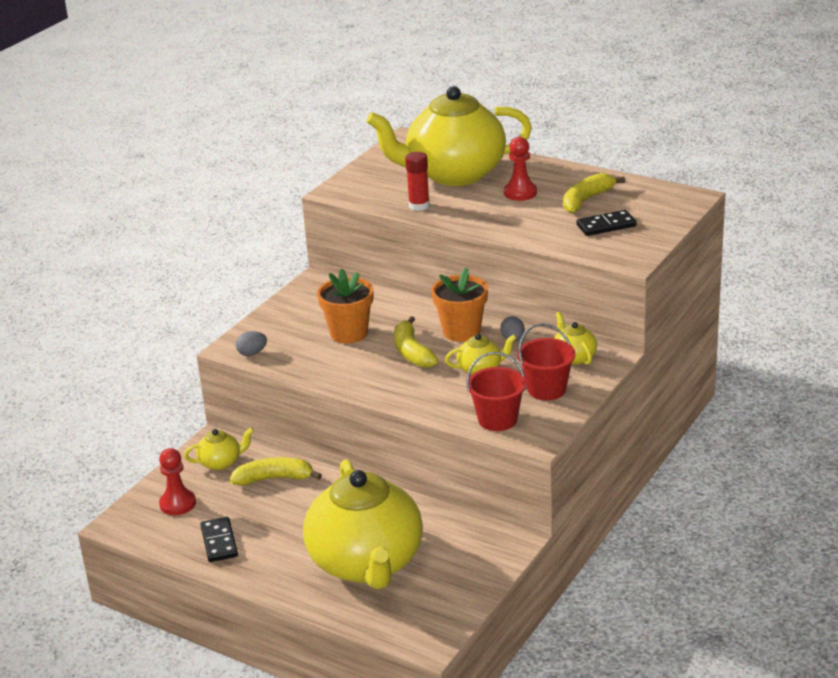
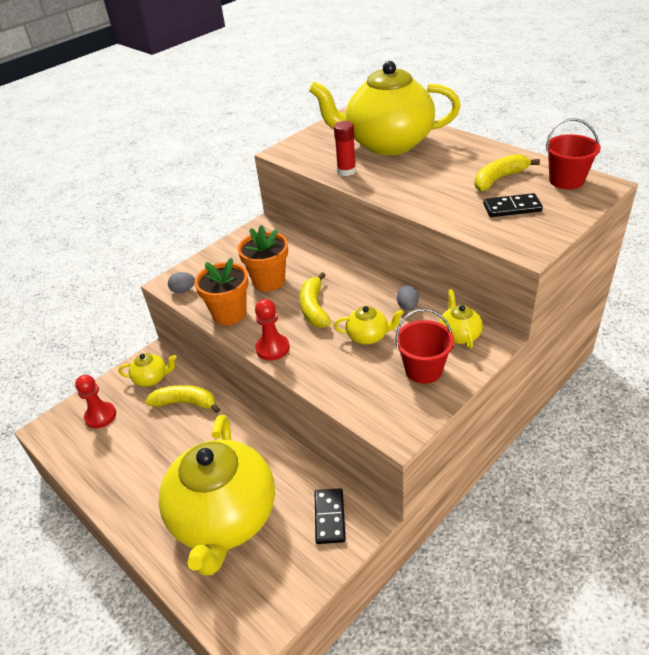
camera: 15 degrees right, 10 degrees up
black domino [200,517,238,562] -> black domino moved to [315,488,346,544]
orange flower pot [431,267,488,342] -> orange flower pot moved to [195,258,249,325]
red bucket [466,352,526,431] -> red bucket moved to [546,118,601,190]
red pawn [504,137,537,201] -> red pawn moved to [255,299,289,361]

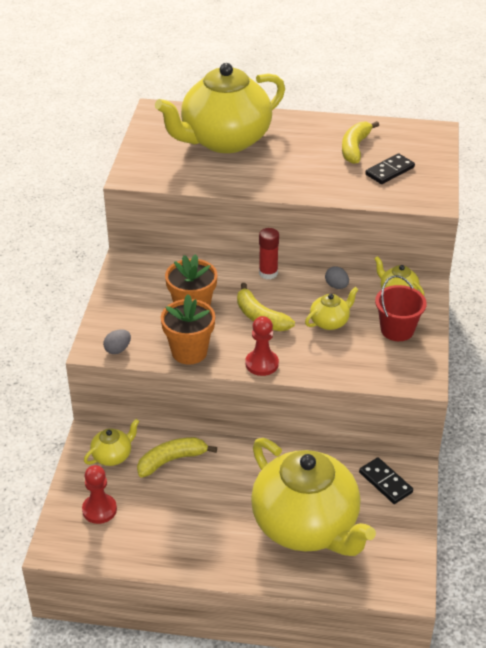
camera: 40 degrees left, 0 degrees up
red glue stick [334,121,356,176] -> red glue stick moved to [259,228,279,279]
red bucket [546,118,601,190] -> none

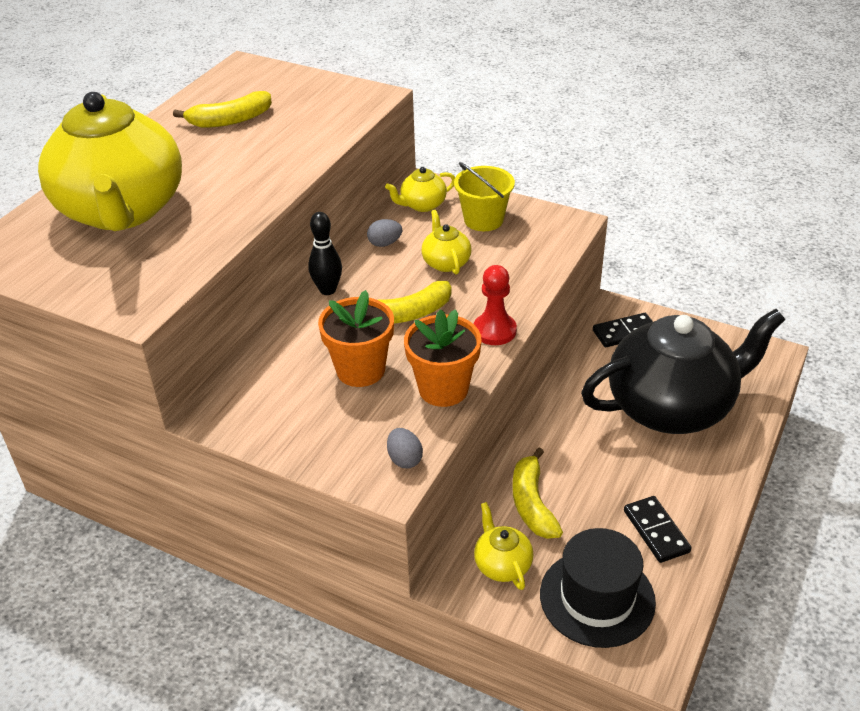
camera: 70 degrees left, 0 degrees up
red pawn [82,465,117,524] -> black hat [540,528,656,648]
yellow teapot [251,438,376,556] -> black teapot [581,309,785,434]
red glue stick [259,228,279,279] -> black bowling pin [308,212,342,295]
yellow banana [342,121,379,164] -> yellow banana turned 60 degrees counterclockwise [173,91,272,128]
black domino [365,154,415,184] -> black domino moved to [624,496,692,563]
red bucket [375,275,427,341] -> yellow bucket [454,162,515,231]

